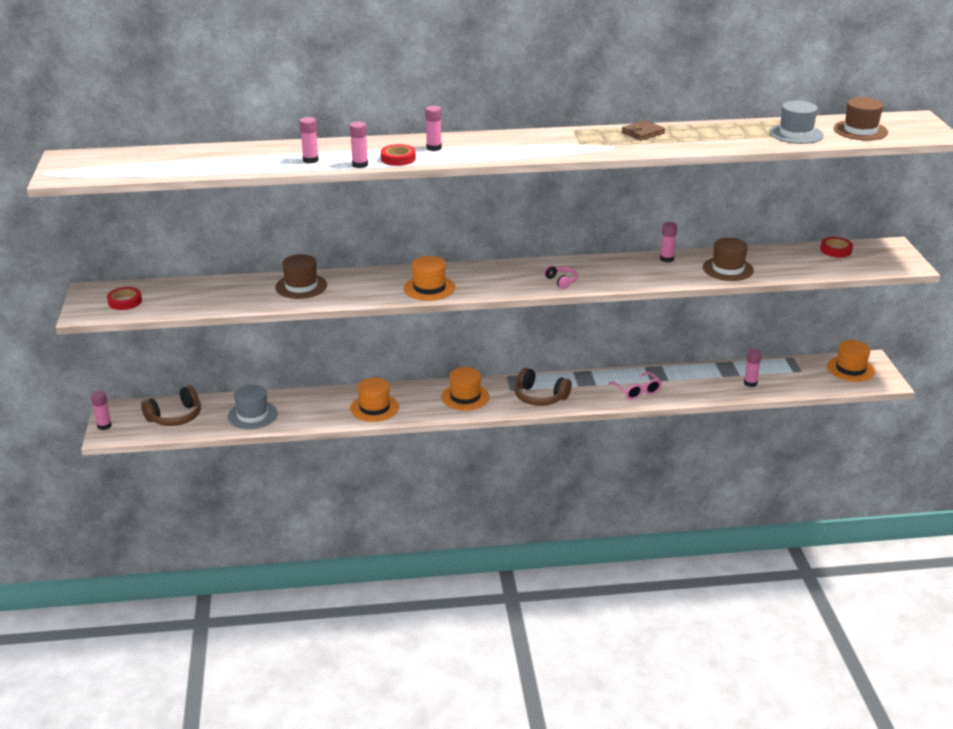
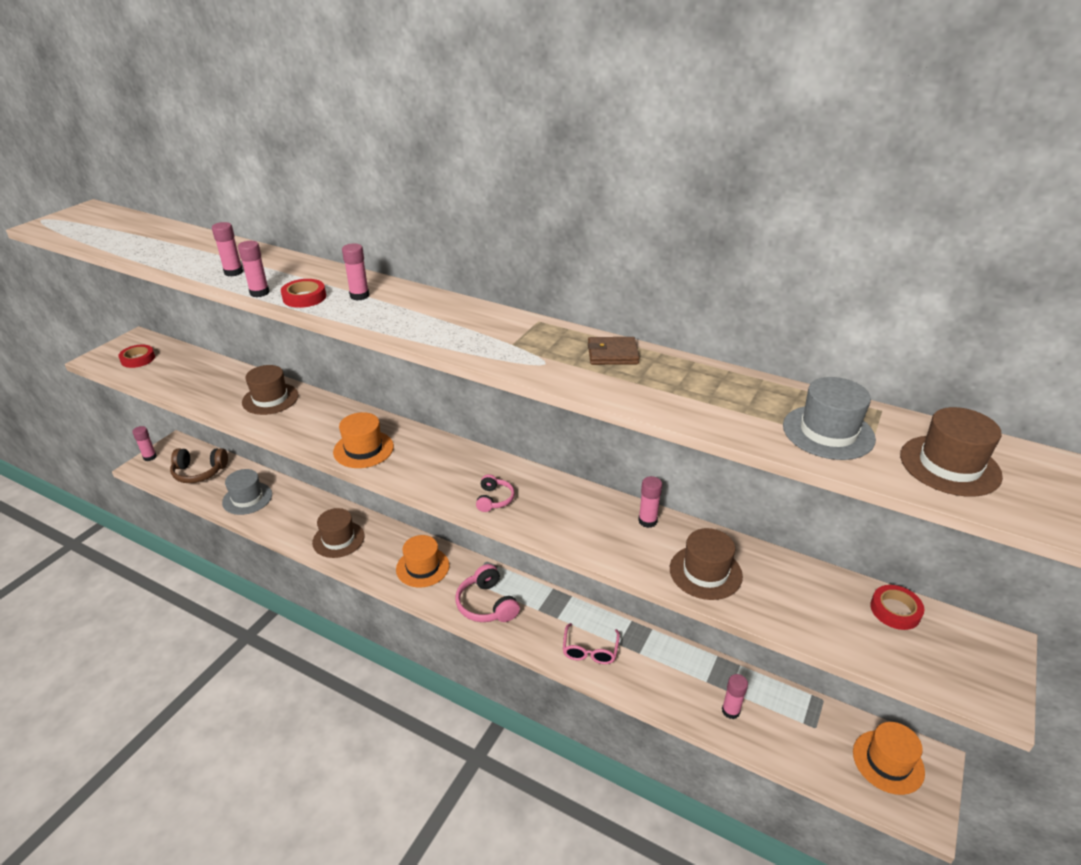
camera: 35 degrees right, 5 degrees up
orange hat [350,378,399,422] -> brown hat [312,508,364,558]
brown headphones [514,368,572,406] -> pink headphones [455,564,520,622]

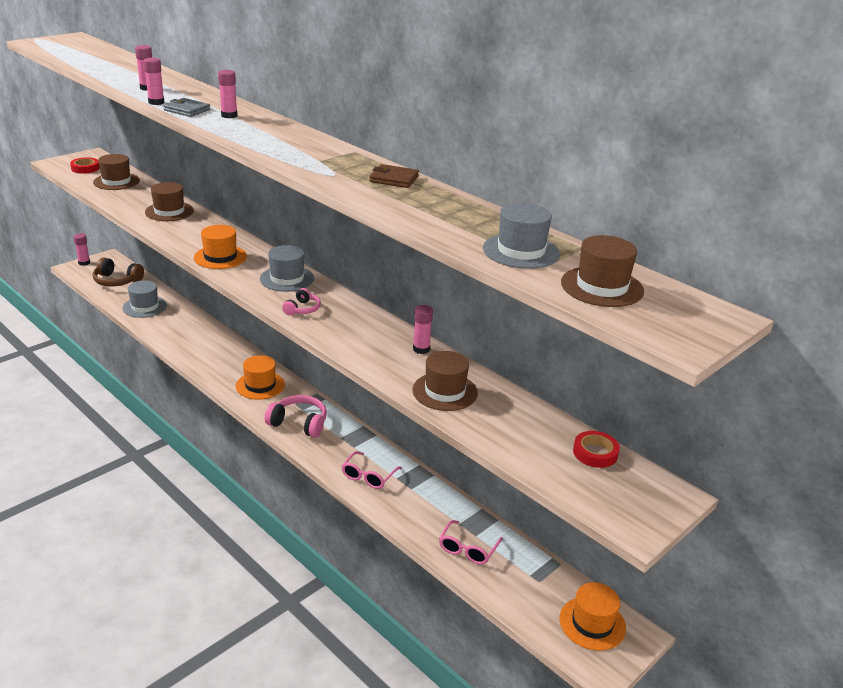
camera: 15 degrees right, 5 degrees down
red tape [281,279,326,308] -> grey wallet [163,98,210,117]
brown hat [312,508,364,558] -> brown hat moved to [93,154,140,190]
pink headphones [455,564,520,622] -> pink headphones turned 120 degrees clockwise [265,395,327,438]
pink glue stick [722,674,748,719] -> pink glasses [439,520,503,565]
none -> grey hat [260,245,314,292]

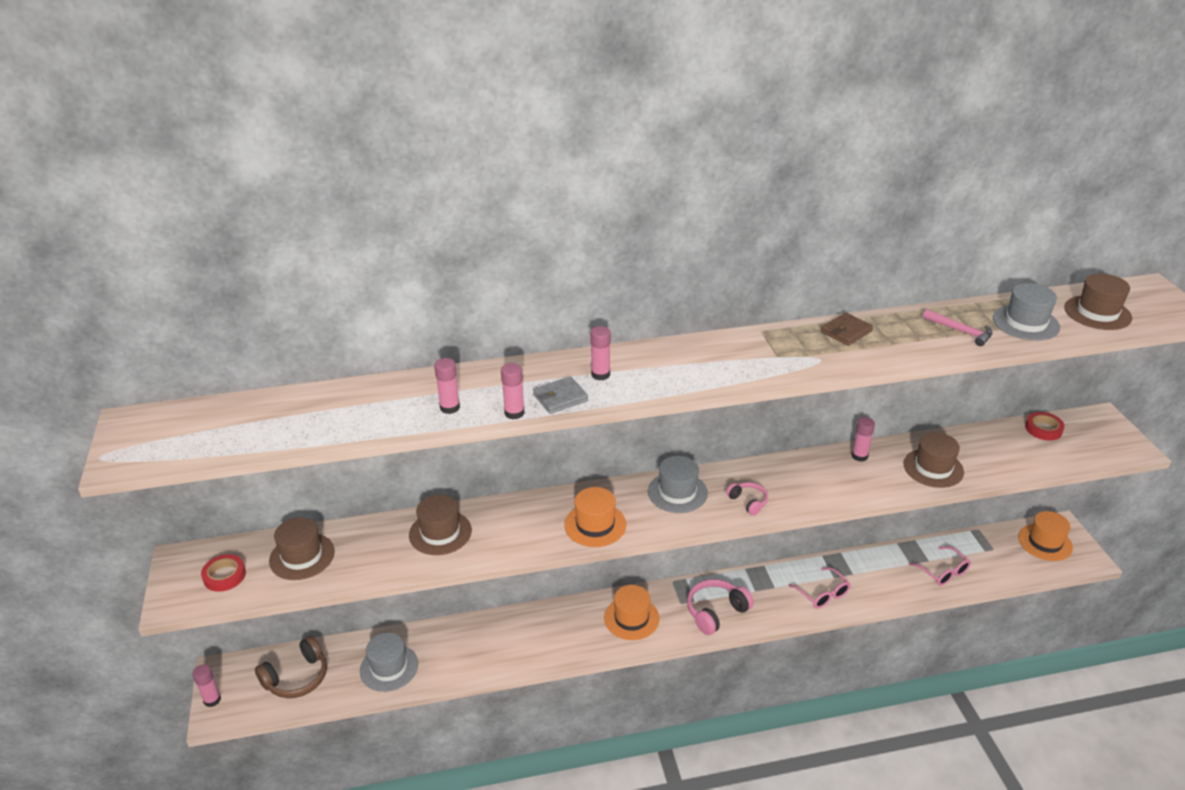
camera: 55 degrees left, 5 degrees up
none -> pink hammer [923,309,992,346]

